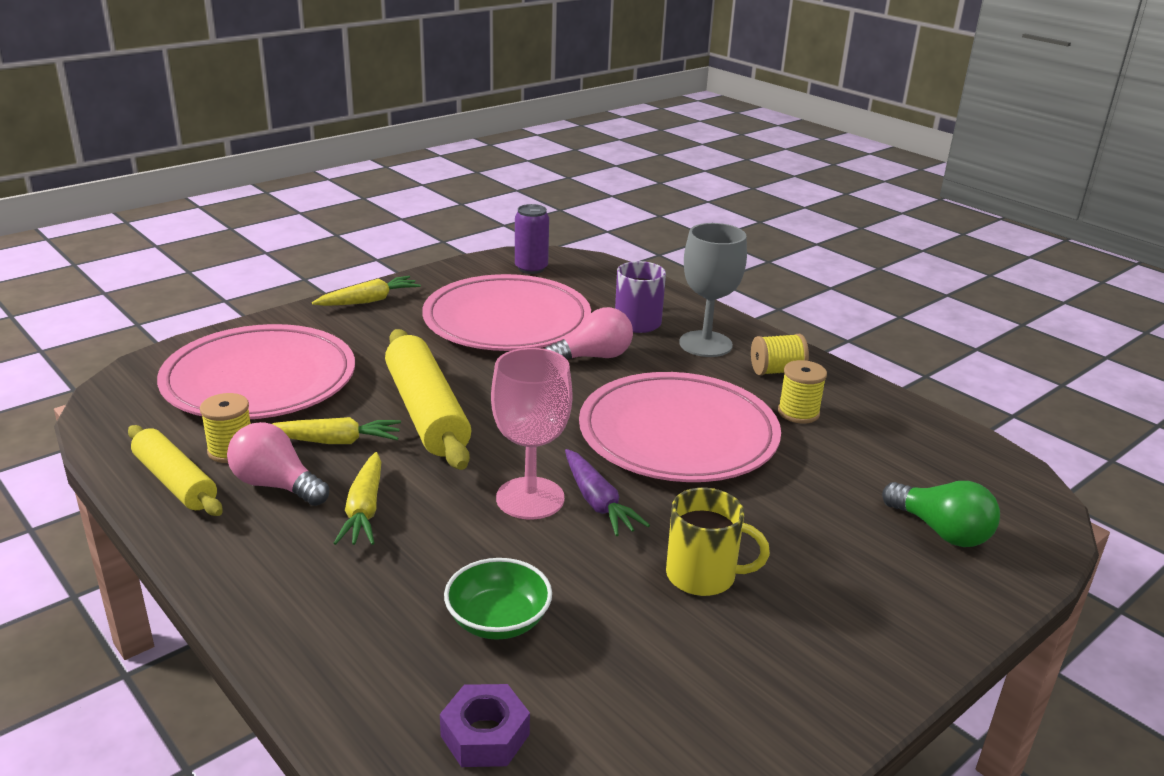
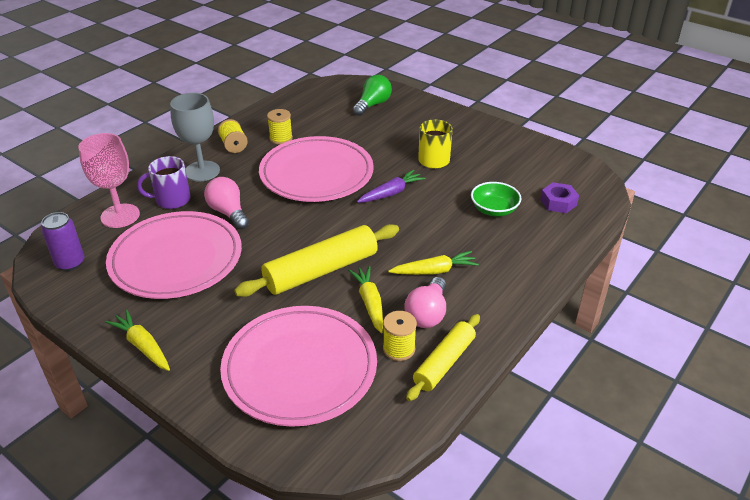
camera: 100 degrees left, 10 degrees up
pink goblet [491,348,572,519] -> pink goblet moved to [78,133,140,228]

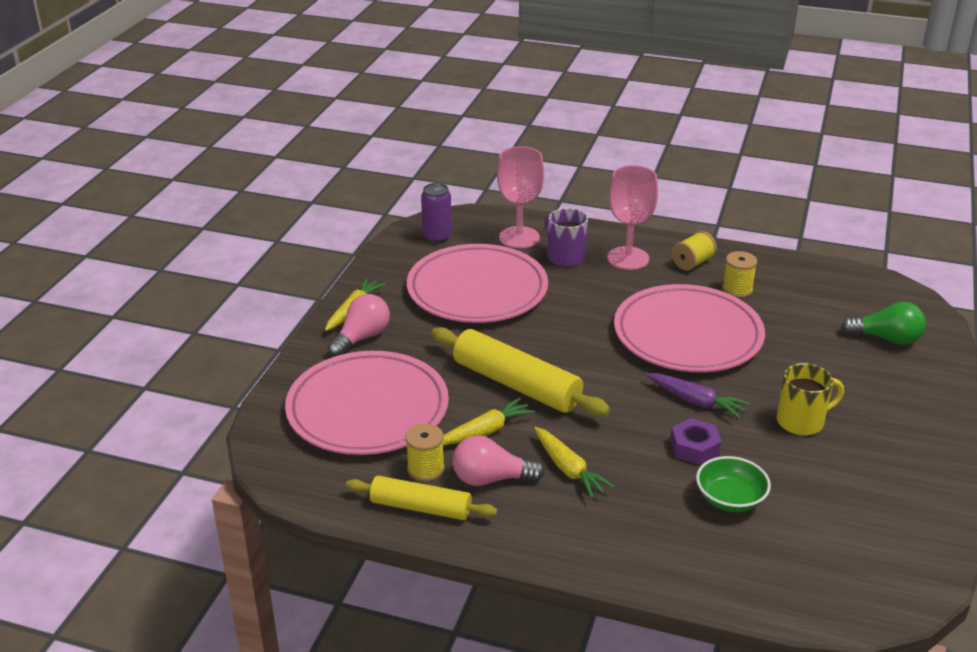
camera: 70 degrees right, 5 degrees down
grey goblet [170,93,220,182] -> pink goblet [607,165,658,270]
pink light bulb [204,177,249,229] -> pink light bulb moved to [328,294,390,357]
purple nut [540,182,579,213] -> purple nut moved to [671,418,721,465]

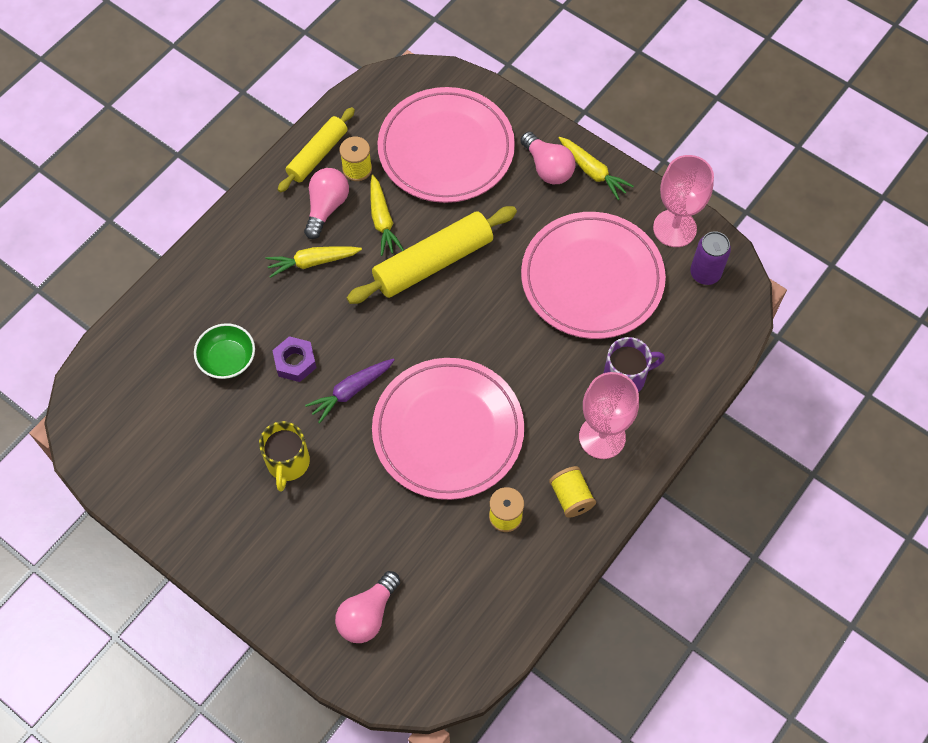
camera: 110 degrees right, 30 degrees up
pink goblet [497,146,544,248] -> pink goblet moved to [653,155,714,247]
green light bulb [841,302,926,345] -> pink light bulb [335,571,400,643]

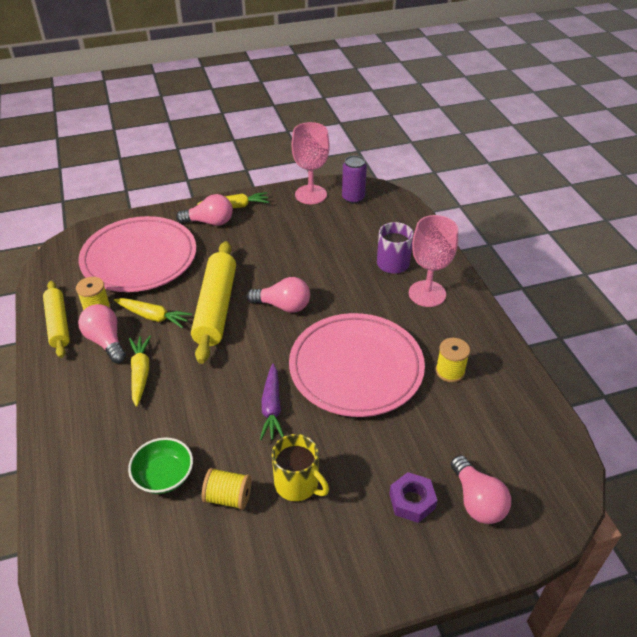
camera: 55 degrees left, 20 degrees down
yellow carrot [266,246,362,278] -> yellow carrot turned 150 degrees clockwise [129,335,151,407]
purple nut [272,336,317,382] -> purple nut moved to [389,472,437,523]
pink plate [521,212,666,339] -> none
yellow spool [549,466,596,518] -> yellow spool moved to [202,468,251,510]
none -> pink light bulb [247,277,310,313]

